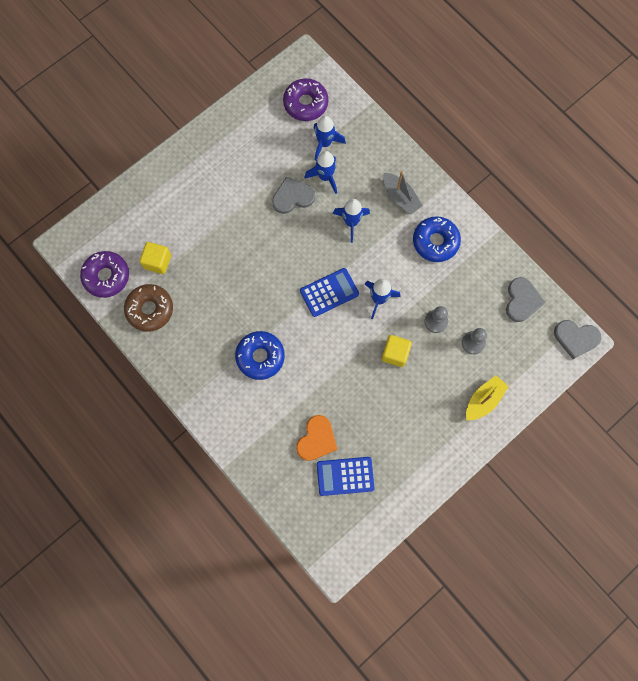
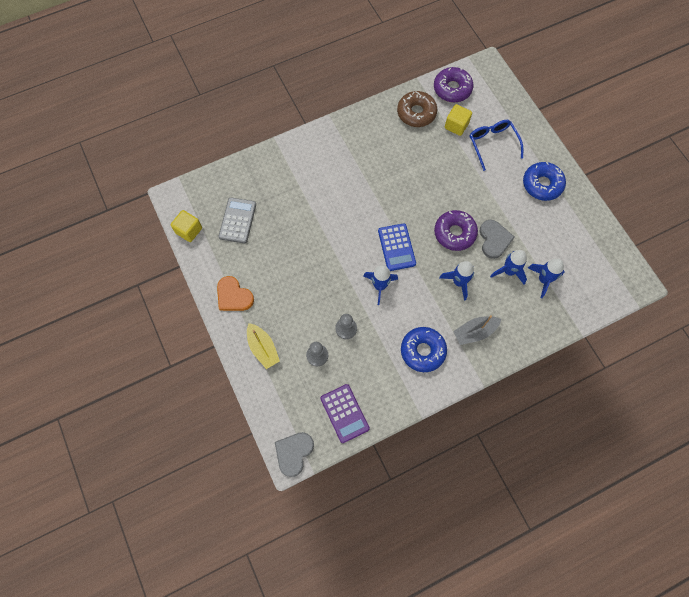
camera: 105 degrees right, 5 degrees down
blue donut [235,331,285,380] -> blue donut moved to [523,162,566,201]
purple donut [283,78,328,121] -> purple donut moved to [434,210,478,251]
orange heart [296,415,337,461] -> orange heart moved to [217,276,254,311]
blue calculator [317,457,375,496] -> grey calculator [219,197,256,243]
yellow cube [381,335,412,367] -> yellow cube moved to [171,210,202,242]
grey heart [506,277,545,322] -> purple calculator [320,384,370,443]
none -> blue glasses [470,120,523,171]

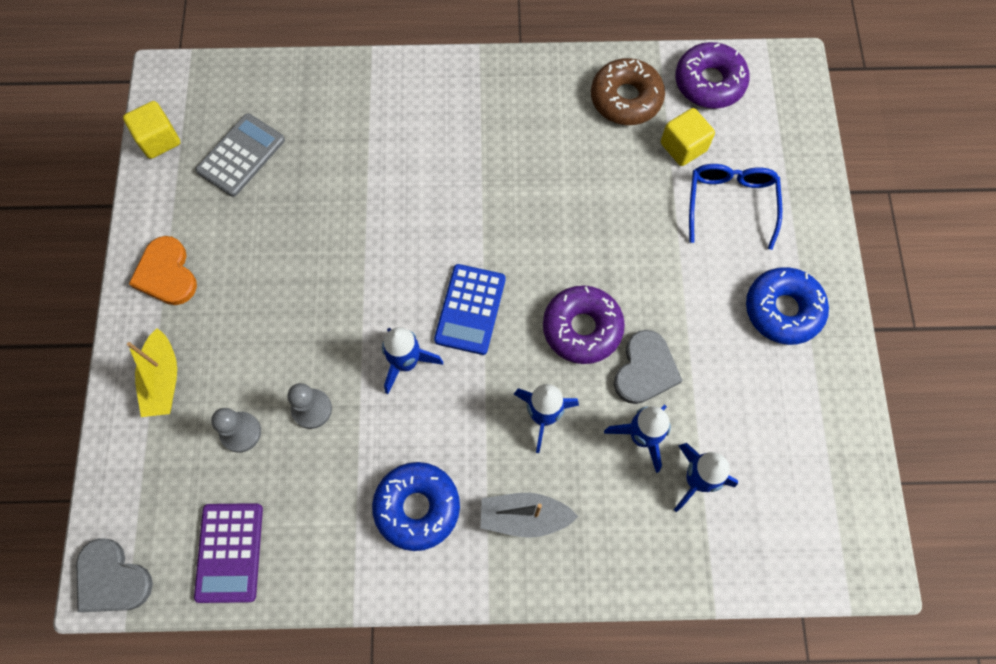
camera: 25 degrees right, 0 degrees up
grey heart [275,432,314,477] -> grey heart turned 105 degrees counterclockwise [76,538,153,612]

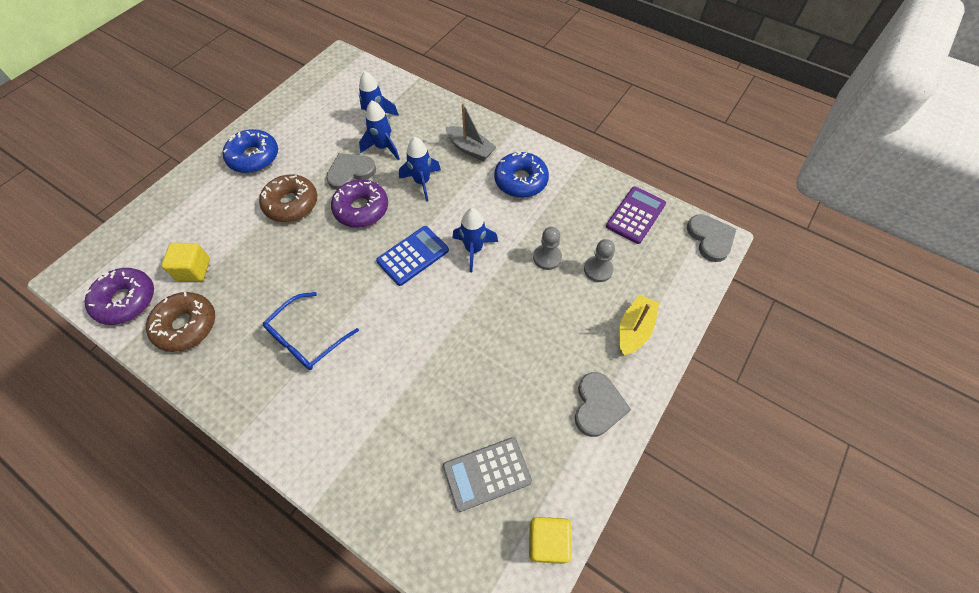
camera: 145 degrees left, 10 degrees down
orange heart [129,236,197,305] -> grey heart [575,372,631,437]
blue glasses [689,164,782,250] -> blue glasses moved to [263,292,359,370]
none -> brown donut [259,174,317,222]

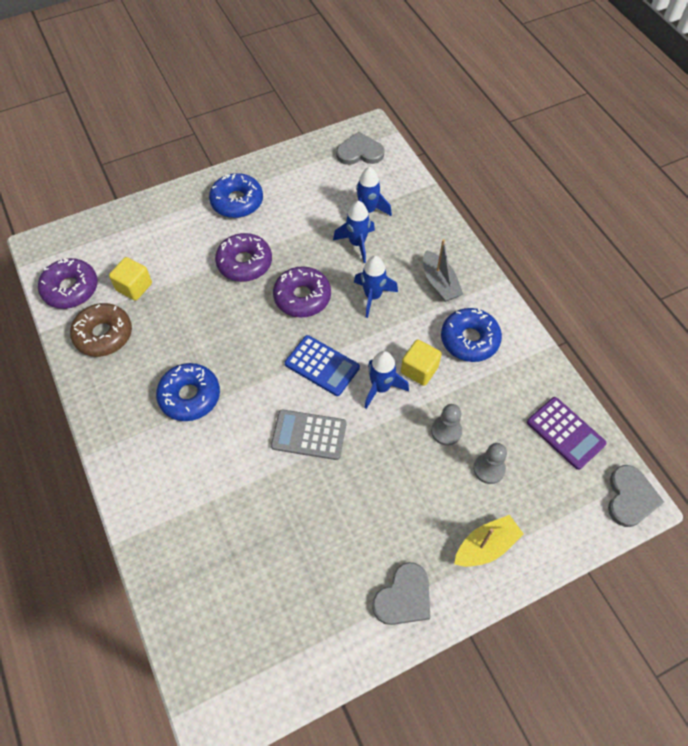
camera: 30 degrees right, 0 degrees up
brown donut [259,174,317,222] -> purple donut [215,233,272,282]
blue glasses [263,292,359,370] -> blue donut [156,363,220,421]
grey heart [326,153,376,190] -> grey heart moved to [336,132,385,165]
blue calculator [376,226,449,286] -> blue calculator turned 45 degrees clockwise [285,335,360,396]
grey calculator [443,437,532,512] -> grey calculator moved to [271,410,346,460]
yellow cube [529,517,572,564] -> yellow cube moved to [401,340,442,386]
purple calculator [606,186,666,244] -> purple calculator turned 75 degrees clockwise [527,397,607,470]

